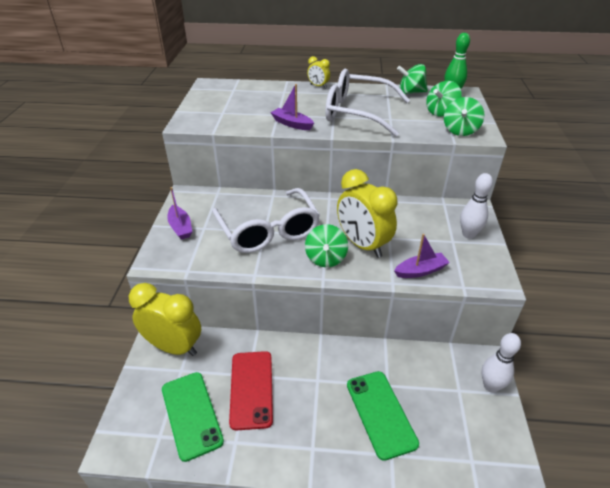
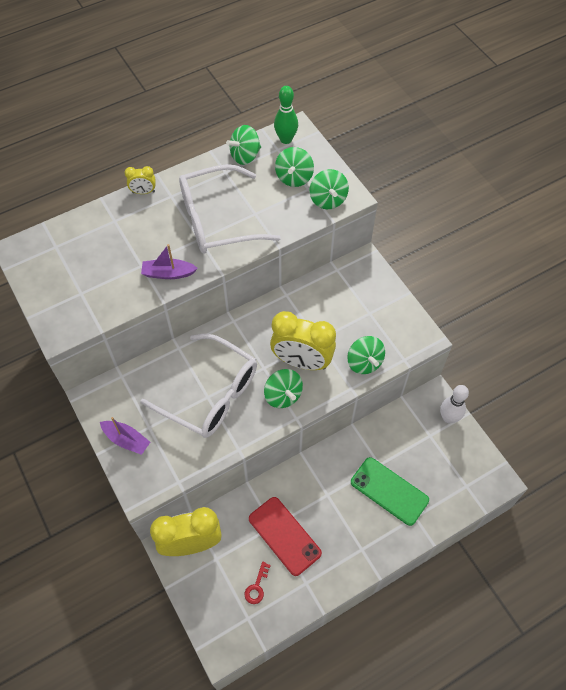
camera: 35 degrees left, 20 degrees up
green phone [162,372,224,462] -> red key [245,561,271,604]
purple boat [394,234,450,278] -> green spinning top [347,336,385,374]
white bowling pin [460,173,493,239] -> none

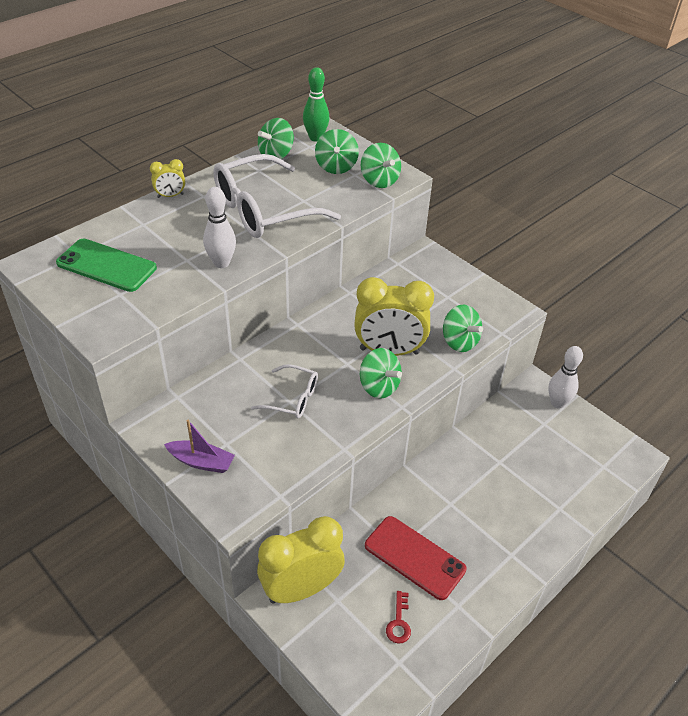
camera: 15 degrees left, 15 degrees down
white glasses [140,334,257,438] -> white glasses [251,364,318,419], size x0.50
purple boat [141,244,198,279] -> white bowling pin [203,187,236,268]
green phone [351,457,429,526] -> green phone moved to [56,239,157,292]

